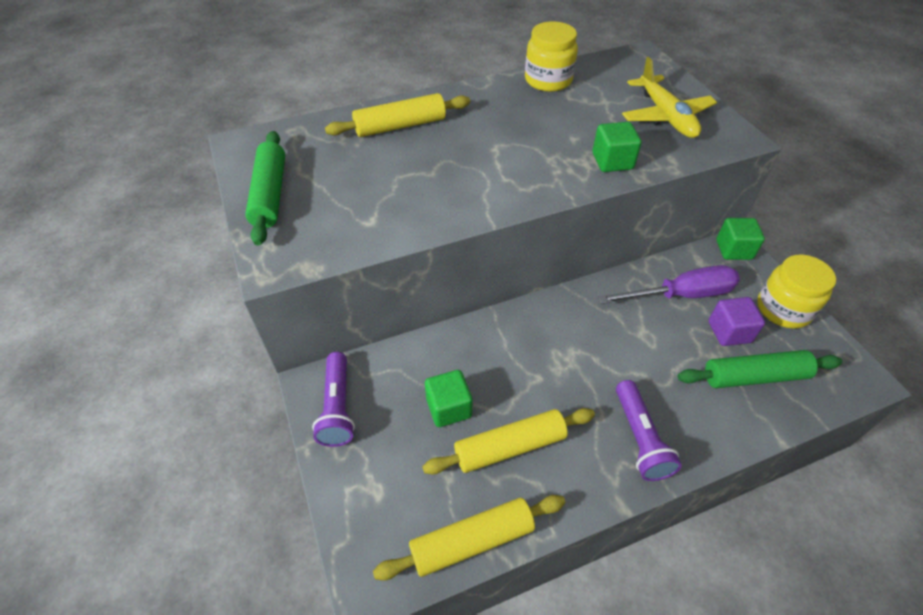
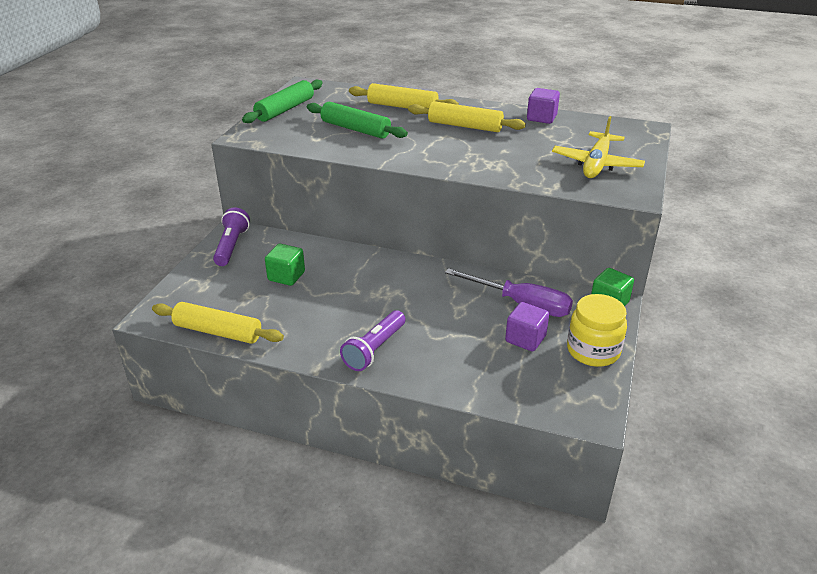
camera: 40 degrees right, 15 degrees down
purple flashlight [312,352,355,447] -> purple flashlight turned 150 degrees clockwise [213,207,250,266]
yellow rolling pin [422,408,595,475] -> yellow rolling pin moved to [408,101,526,132]
yellow jar [525,21,578,92] -> purple cube [527,88,560,124]
green cube [593,122,641,172] -> none
green rolling pin [678,350,842,388] -> green rolling pin moved to [307,102,408,139]

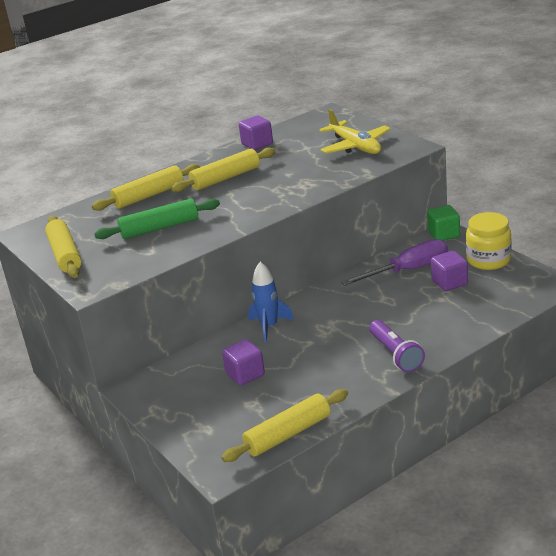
camera: 50 degrees left, 5 degrees down
purple flashlight [213,207,250,266] -> none
green rolling pin [242,80,323,123] -> yellow rolling pin [45,216,82,278]
green cube [265,244,305,286] -> purple cube [222,339,265,386]
none -> blue rocket [248,262,294,342]

